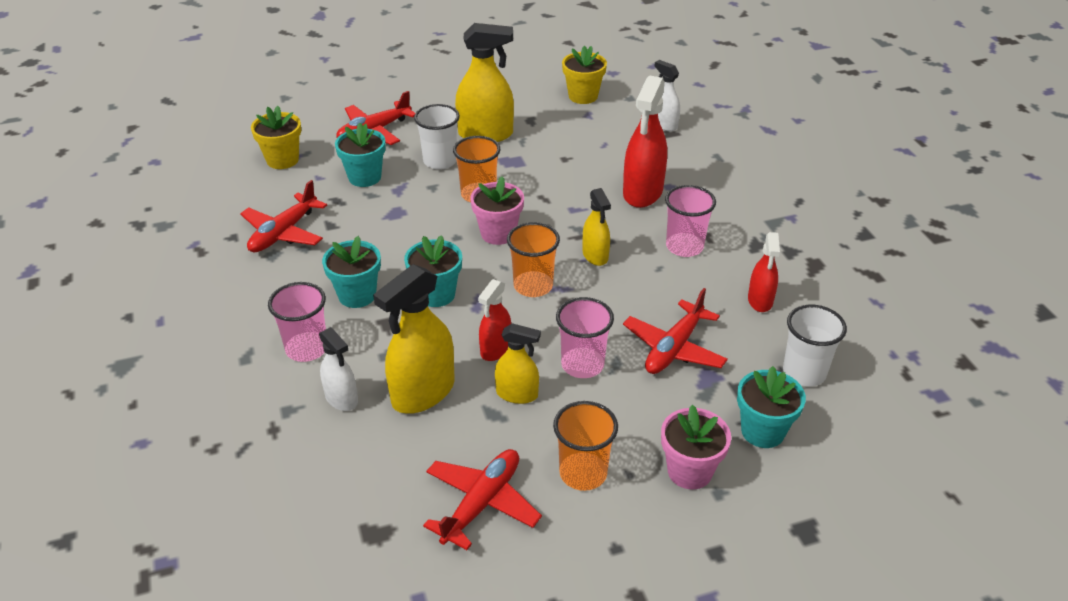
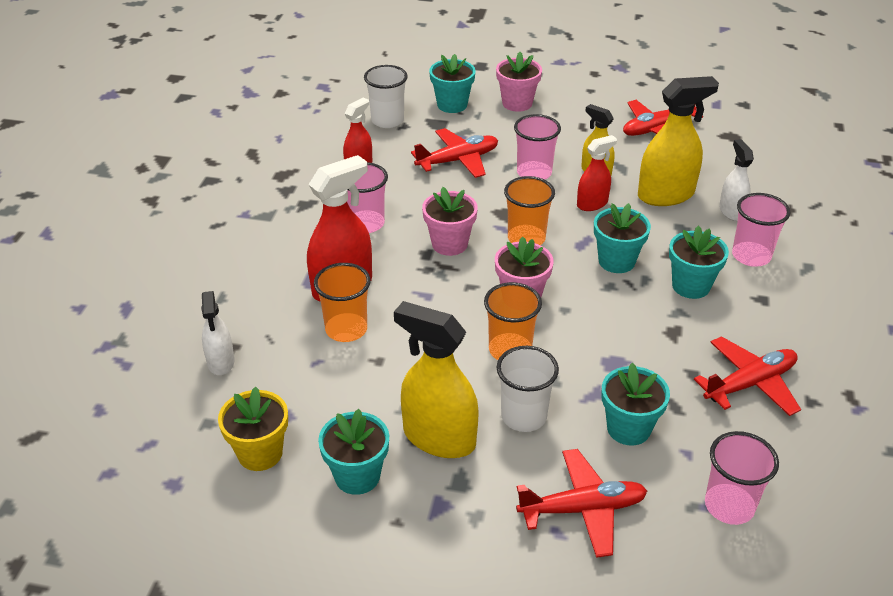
camera: 150 degrees left, 0 degrees up
yellow flower pot [251,106,301,169] -> pink cup [705,431,779,525]
orange cup [553,401,618,491] -> orange cup moved to [314,263,370,342]
yellow spray bottle [583,188,611,266] -> pink flower pot [422,187,478,256]
none -> turquoise flower pot [318,409,389,495]

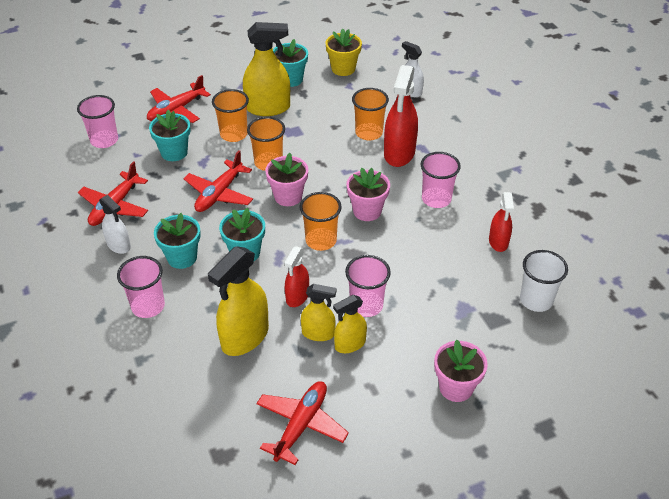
camera: 145 degrees right, 5 degrees up
red plane [411,128,498,178] -> red plane moved to [183,150,253,212]
turquoise flower pot [429,54,476,113] -> none
white cup [497,346,559,432] -> orange cup [212,89,249,142]
white spray bottle [719,139,754,221] -> white spray bottle moved to [99,195,131,254]
none -> yellow spray bottle [333,295,367,353]

